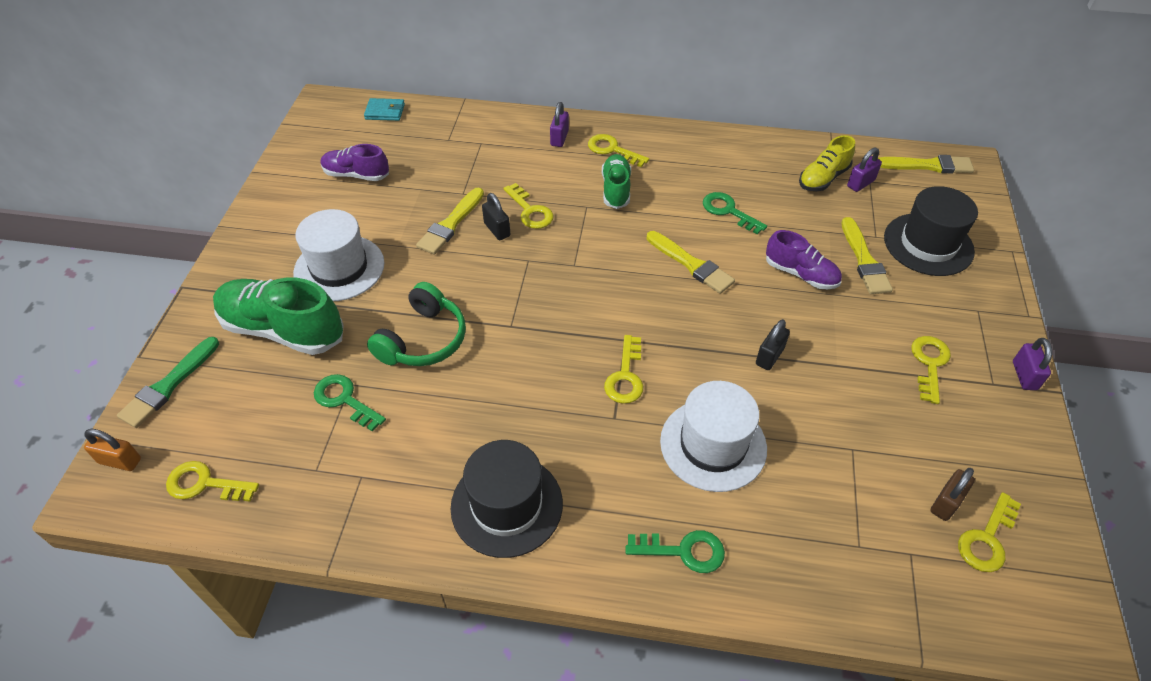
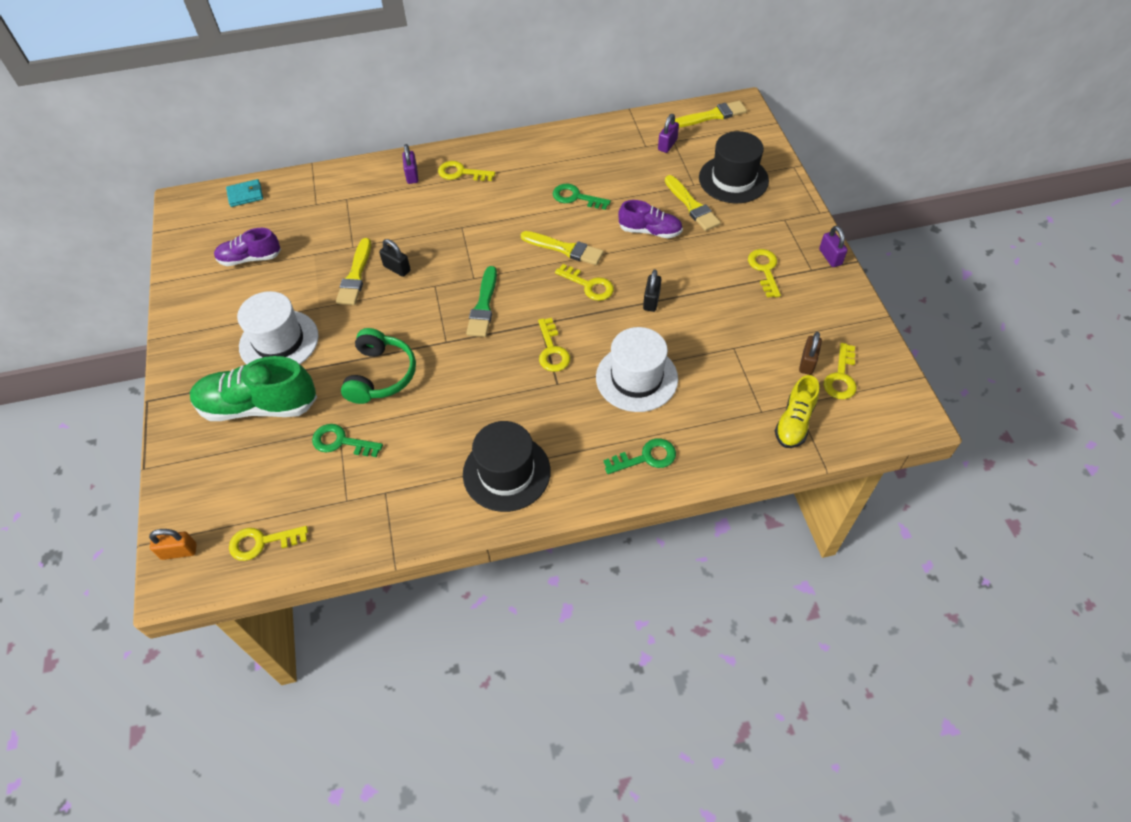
camera: 20 degrees left, 5 degrees up
green brush [117,337,219,428] -> green brush moved to [466,266,497,337]
yellow key [503,183,554,229] -> yellow key moved to [555,264,614,301]
green shoe [602,154,631,209] -> none
yellow shoe [799,135,855,191] -> yellow shoe moved to [775,375,819,448]

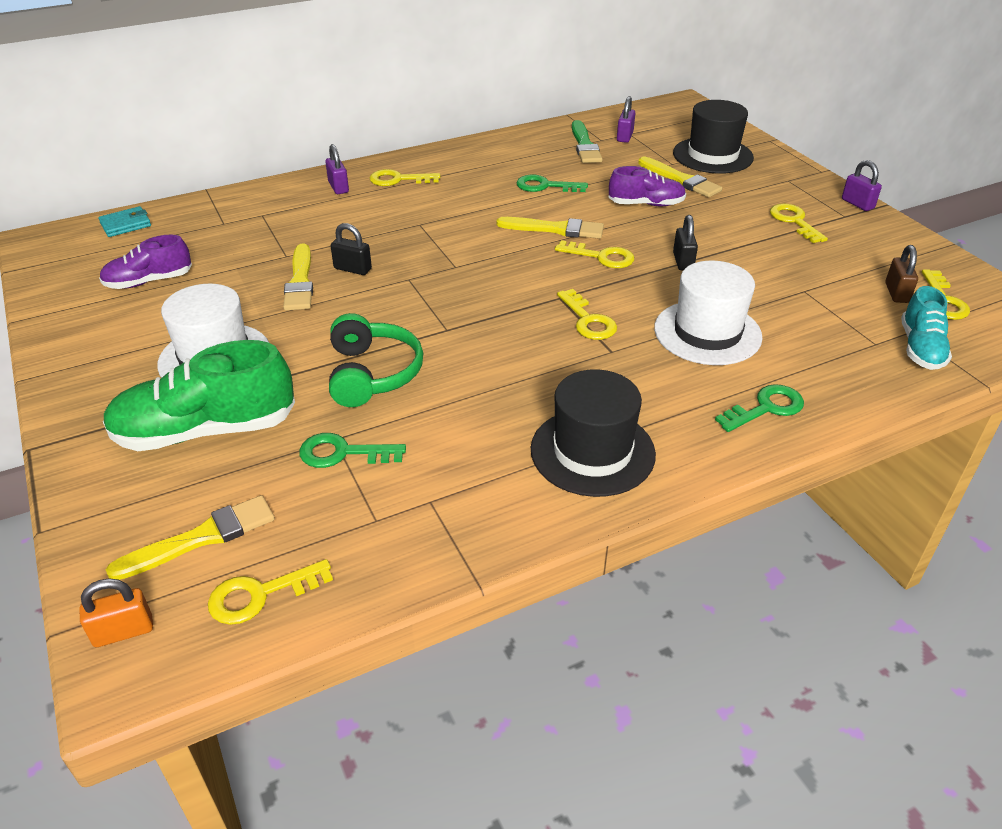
camera: 15 degrees left, 15 degrees down
green brush [466,266,497,337] -> green brush moved to [572,120,602,163]
yellow brush [675,101,747,127] -> yellow brush moved to [106,495,275,580]
yellow shoe [775,375,819,448] -> turquoise shoe [901,286,952,370]

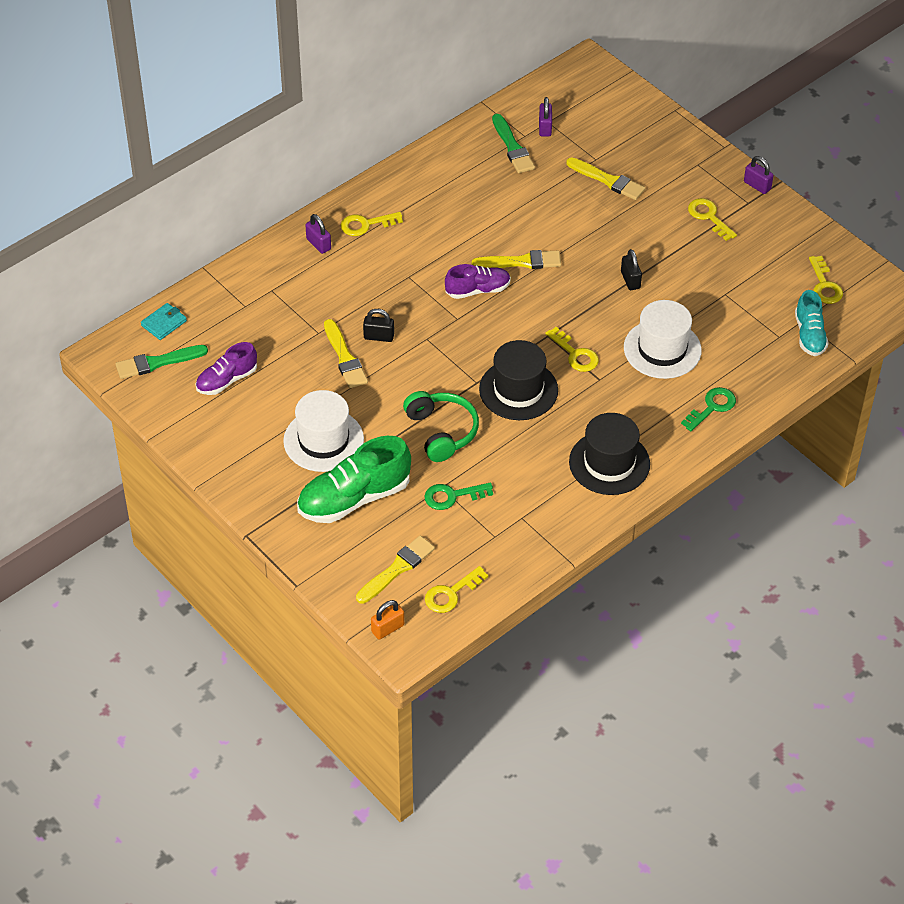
camera: 15 degrees left, 10 degrees up
green key [516,174,588,192] -> none
yellow key [555,240,634,268] -> none
purple shoe [609,166,686,206] -> purple shoe moved to [445,264,511,299]
black hat [673,100,754,174] -> black hat moved to [479,340,558,420]
brown padlock [885,245,918,303] -> none
none -> green brush [116,345,208,379]

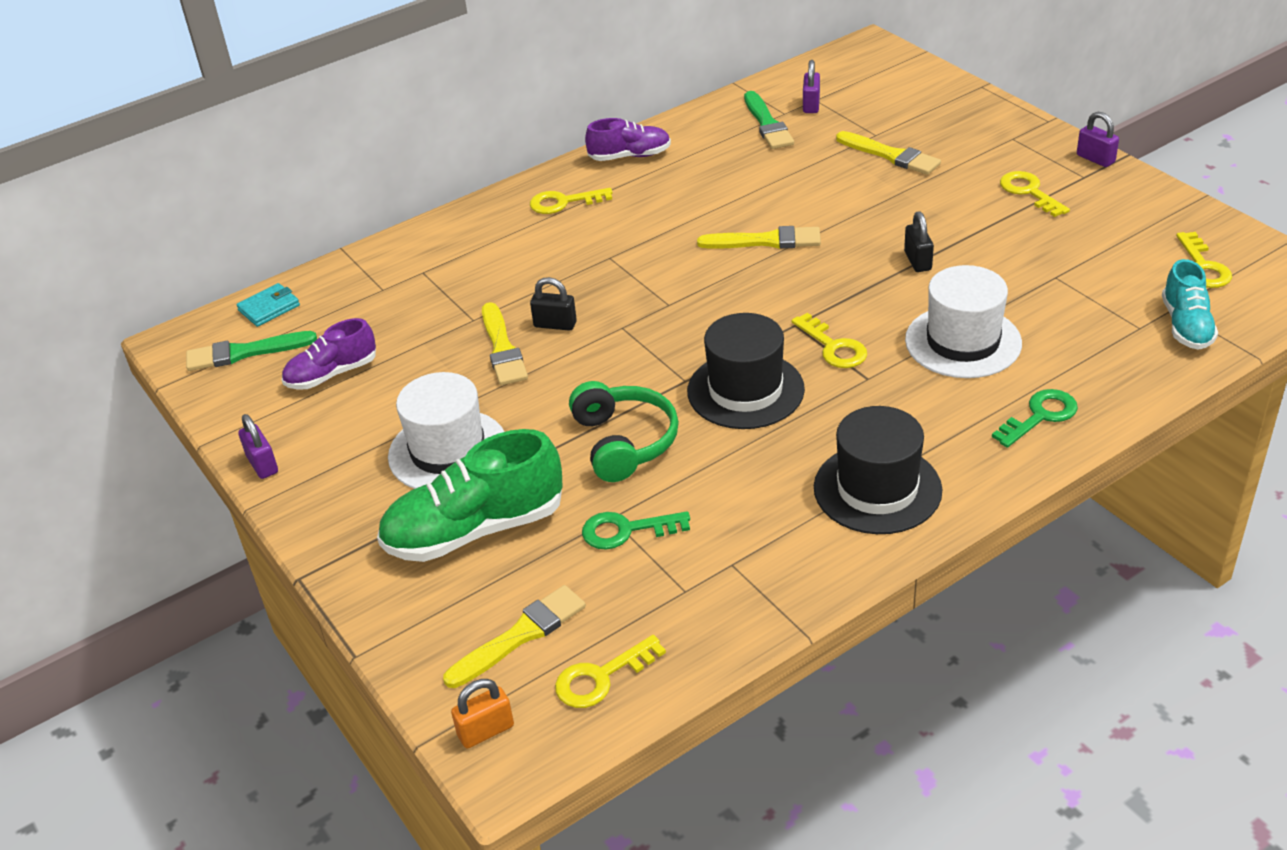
camera: 10 degrees right, 10 degrees down
purple padlock [305,214,331,254] -> purple padlock moved to [238,414,278,479]
purple shoe [445,264,511,299] -> purple shoe moved to [585,118,671,161]

